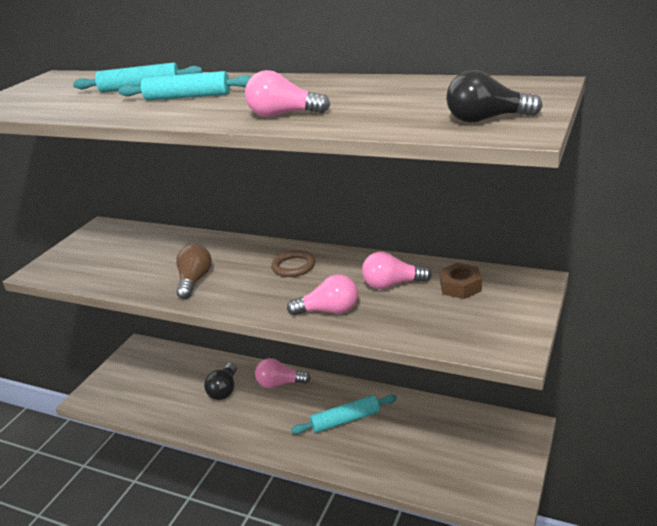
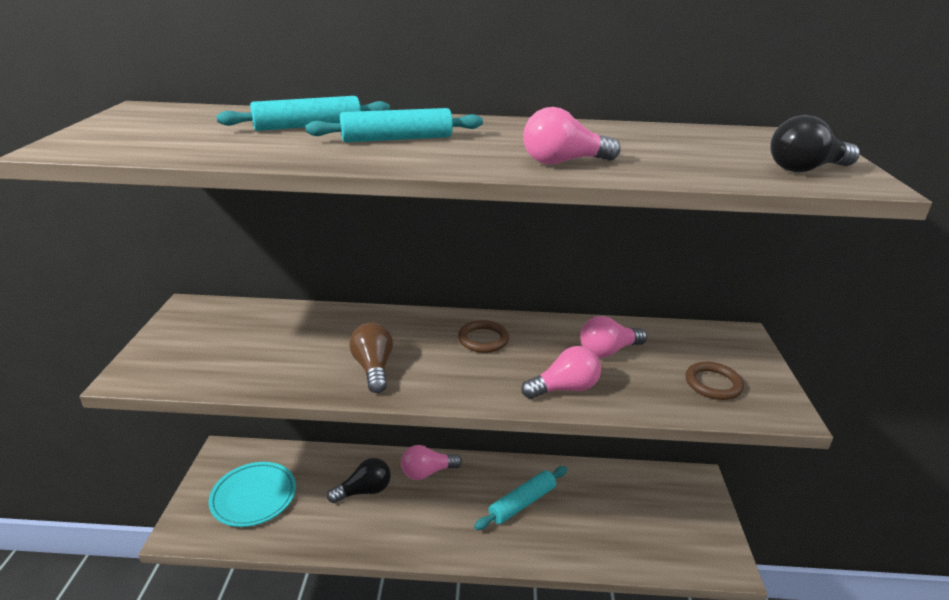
camera: 25 degrees left, 0 degrees up
black light bulb [204,363,237,400] -> black light bulb turned 105 degrees counterclockwise [327,458,391,503]
brown nut [440,263,482,299] -> none
none -> turquoise plate [208,462,296,527]
none -> brown ring [685,362,744,400]

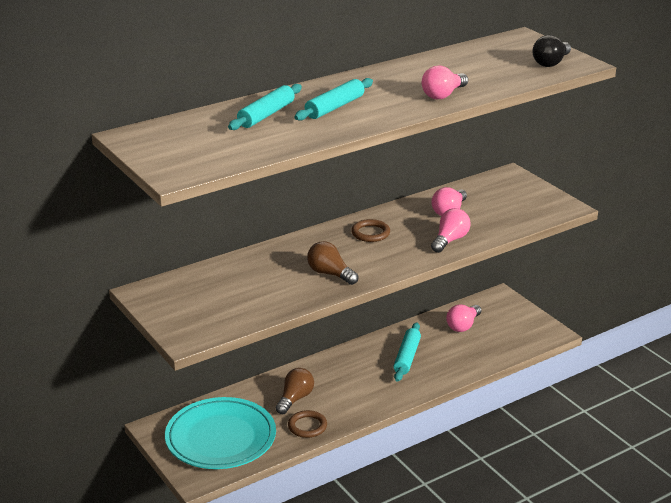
camera: 35 degrees left, 0 degrees up
turquoise plate [208,462,296,527] -> turquoise plate [165,397,276,469], size x1.51
black light bulb [327,458,391,503] -> brown light bulb [276,368,314,414]
pink light bulb [401,445,462,480] -> pink light bulb moved to [446,305,482,332]
brown ring [685,362,744,400] -> brown ring moved to [288,410,327,438]

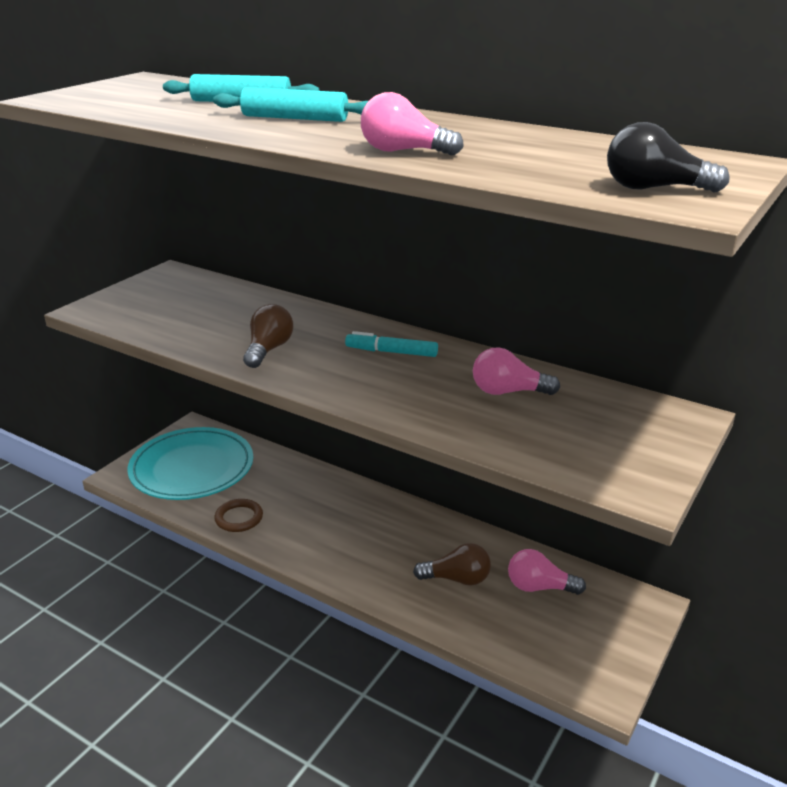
camera: 65 degrees right, 0 degrees up
brown light bulb [276,368,314,414] -> brown light bulb moved to [413,543,491,586]
brown ring [351,219,390,242] -> turquoise marker [345,331,438,357]
turquoise rolling pin [393,323,421,382] -> none
pink light bulb [431,208,471,253] -> none

